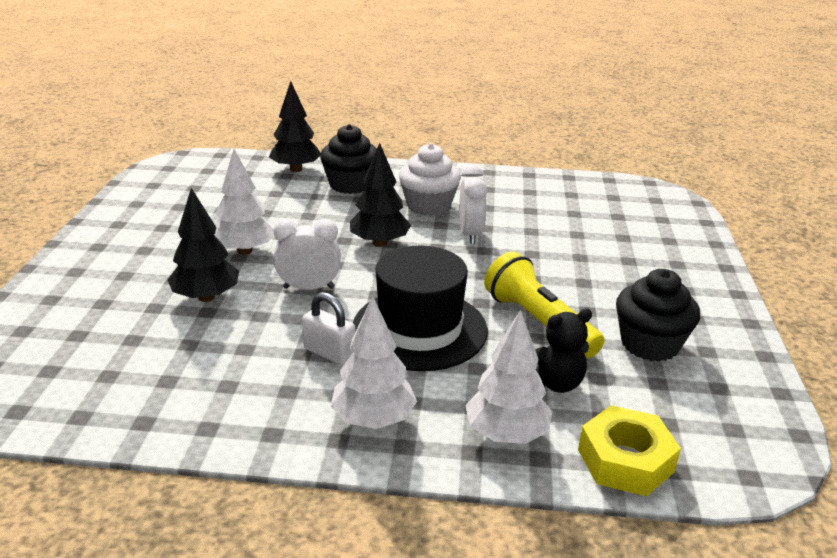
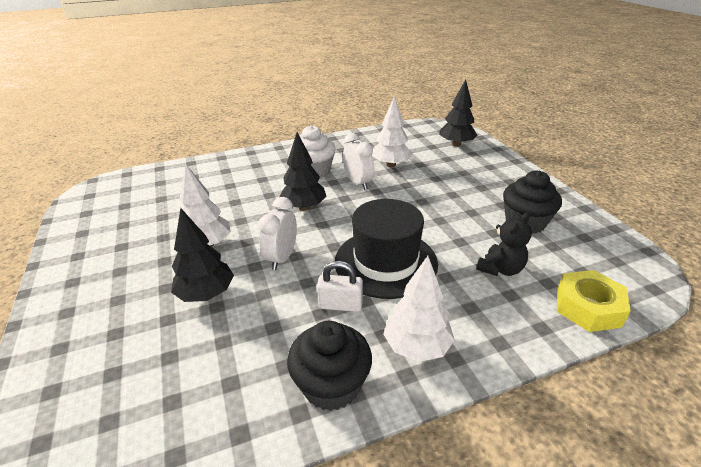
camera: 25 degrees left, 5 degrees up
black tree [269,81,321,172] -> black tree moved to [439,79,477,147]
white clock [273,218,341,290] -> white clock turned 45 degrees counterclockwise [258,197,297,270]
black cupcake [320,124,377,194] -> black cupcake moved to [287,321,372,411]
white tree [465,310,552,444] -> white tree moved to [372,96,413,167]
yellow flashlight [484,251,605,358] -> none

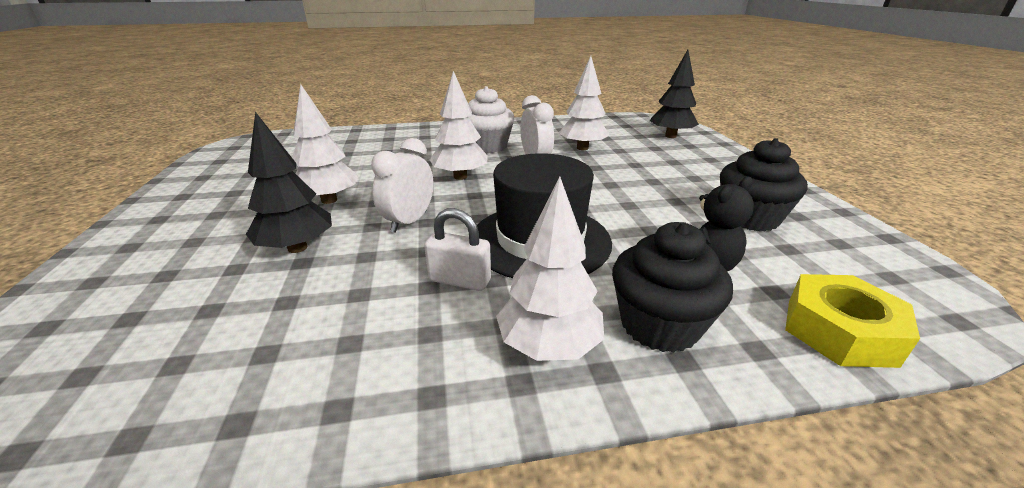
camera: 10 degrees right, 5 degrees down
black tree [280,132,326,211] -> white tree [430,71,488,180]
black cupcake [287,321,372,411] -> black cupcake moved to [612,222,733,353]

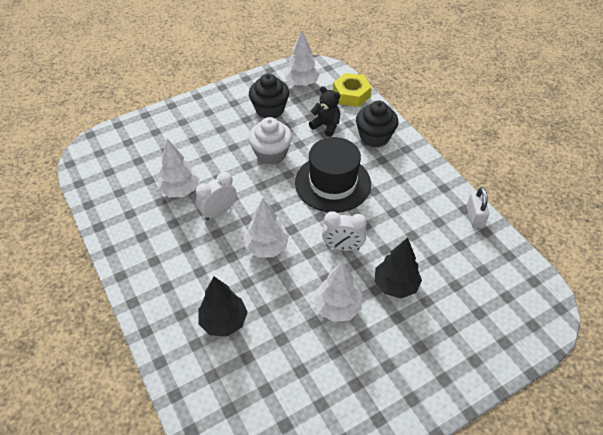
camera: 110 degrees left, 20 degrees up
white padlock [424,208,491,291] -> white padlock moved to [466,187,489,228]
white cupcake [468,86,515,153] -> white cupcake moved to [249,117,292,165]
white tree [496,176,604,361] -> white tree moved to [285,31,320,86]
black tree [650,50,699,138] -> black tree moved to [198,276,248,336]

